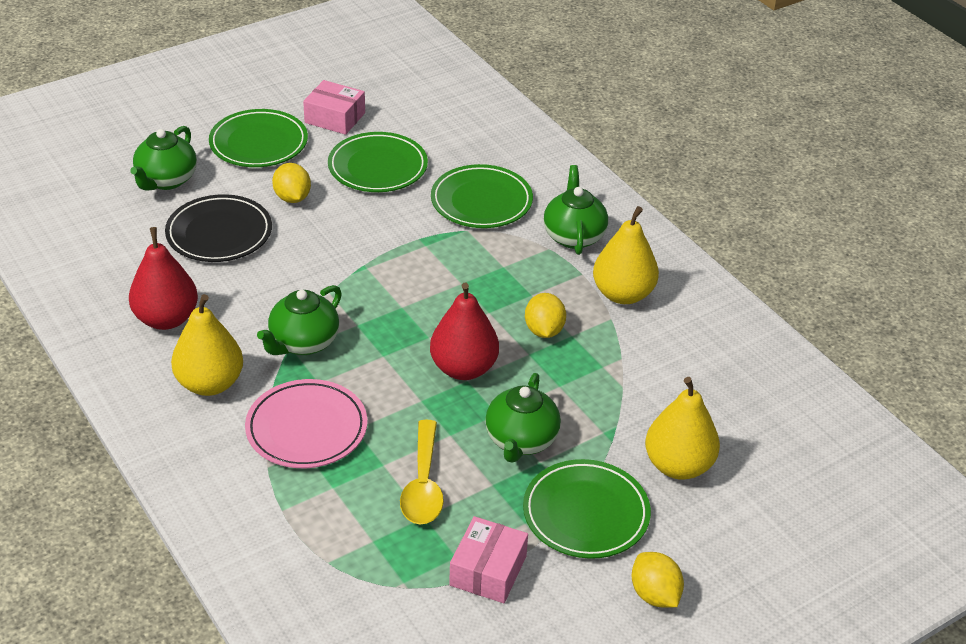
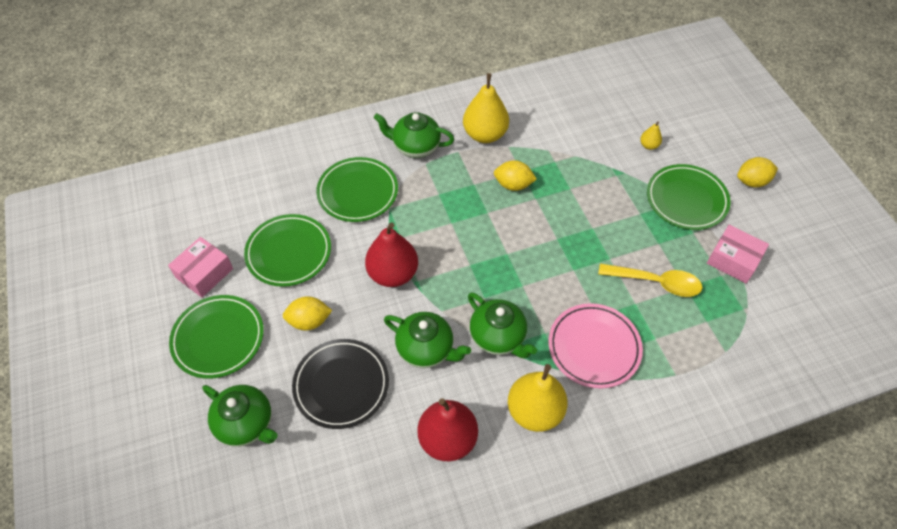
camera: 75 degrees left, 15 degrees up
red pear [430,283,499,380] -> red pear moved to [365,222,418,287]
green teapot [485,373,561,463] -> green teapot moved to [384,312,471,368]
yellow pear [645,377,720,480] -> yellow pear [640,122,662,150], size x0.46

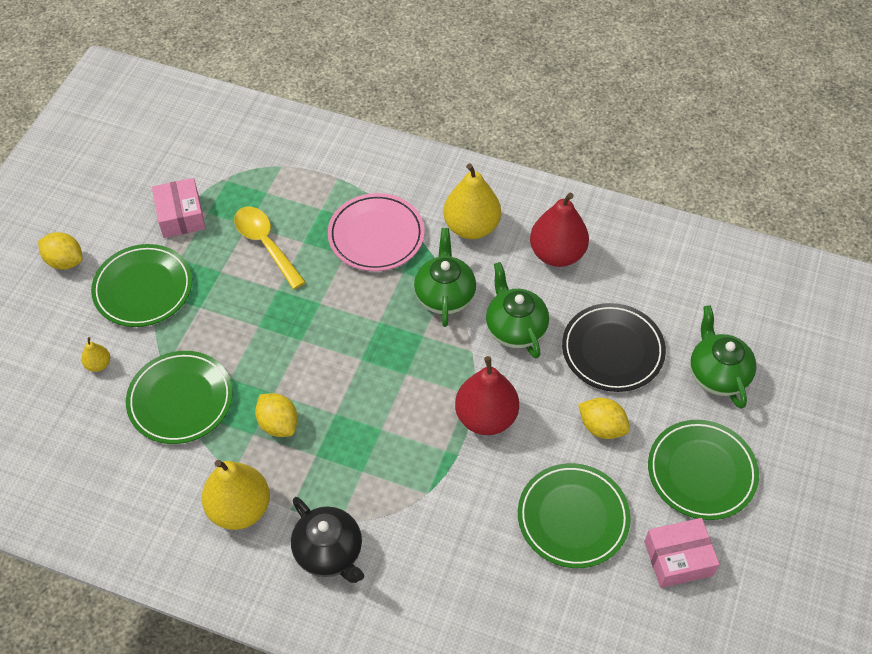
camera: 140 degrees left, 0 degrees up
green plate [316,157,398,222] -> green plate moved to [126,351,233,444]
green teapot [374,112,454,158] -> black teapot [291,497,364,583]

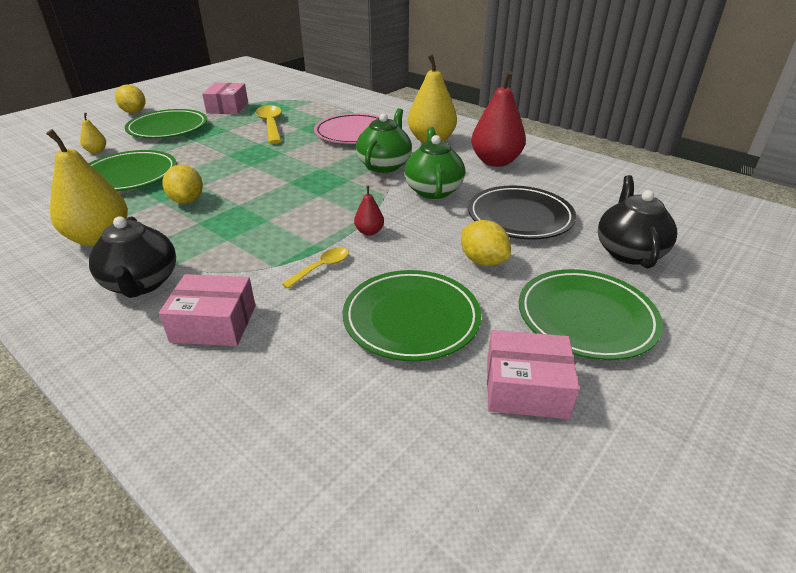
camera: 20 degrees right, 20 degrees down
red pear [455,356,519,435] -> red pear [354,186,384,236], size x0.46
green teapot [690,305,757,409] -> black teapot [598,175,677,269]
none -> pink box [159,274,256,346]
none -> yellow spoon [282,247,349,289]

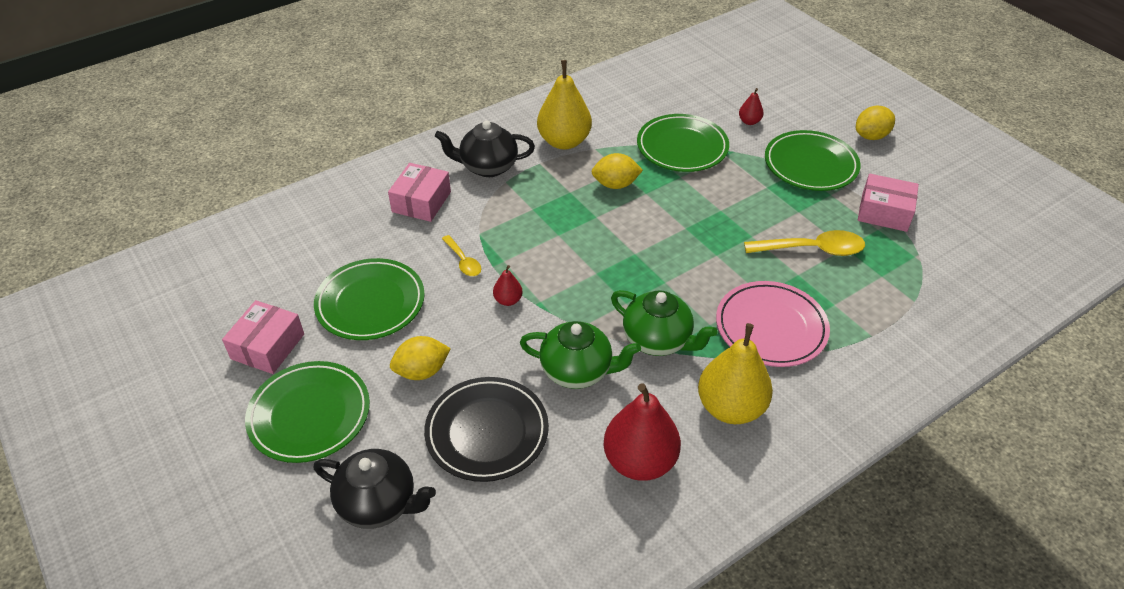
camera: 105 degrees right, 10 degrees up
yellow pear [80,113,106,153] -> red pear [739,88,763,125]

